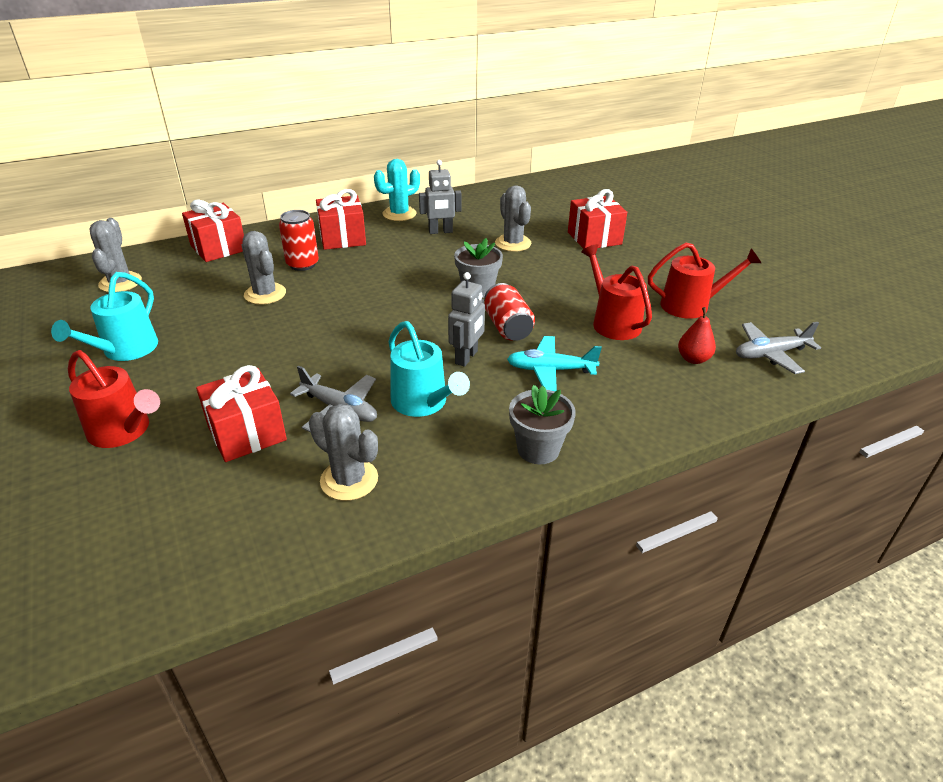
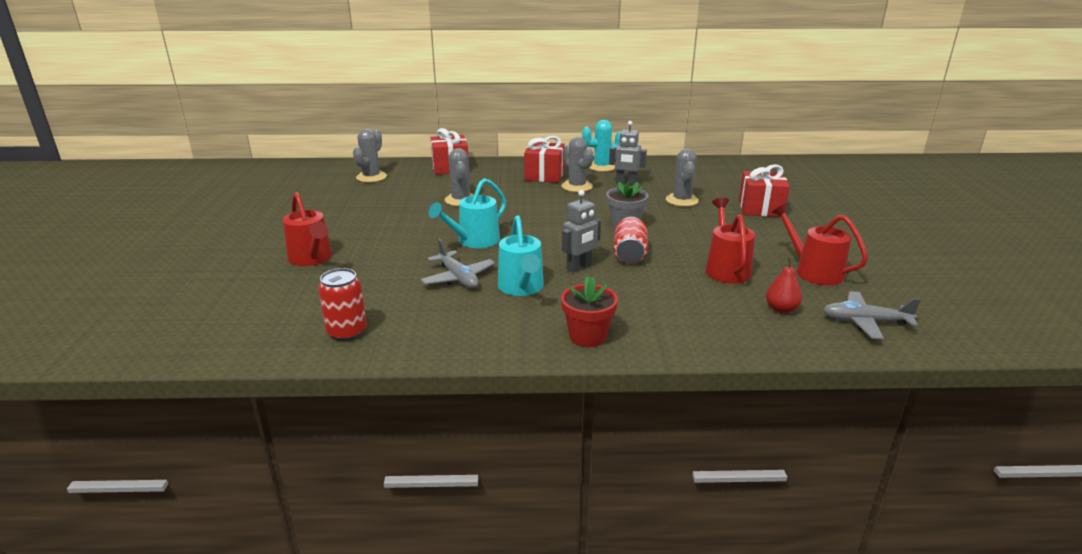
camera: 25 degrees right, 10 degrees down
turquoise watering can [51,272,158,361] -> turquoise watering can moved to [428,178,506,248]
red gift [196,365,287,462] -> none
red can [279,210,319,271] -> red can moved to [318,268,367,341]
grey cactus [309,404,378,501] -> grey cactus moved to [561,137,593,192]
turquoise plane [507,336,602,391] -> none
grey flower pot [509,385,576,464] -> red flower pot [561,277,618,347]
red watering can [648,242,761,319] -> red watering can turned 150 degrees counterclockwise [771,203,868,286]

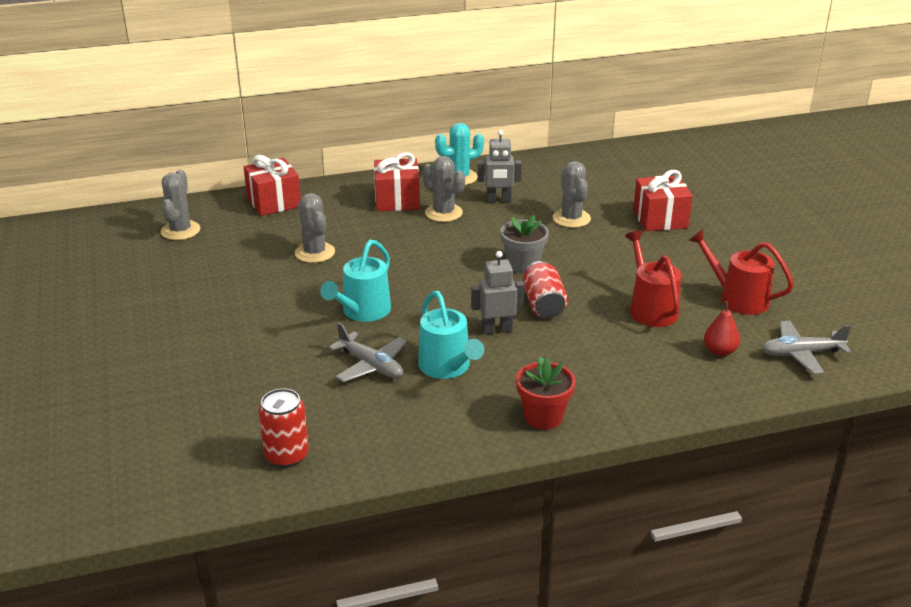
camera: 15 degrees left, 5 degrees up
red watering can [283,192,332,266] -> none
grey robot [562,190,601,272] -> grey robot turned 135 degrees counterclockwise [471,251,524,335]

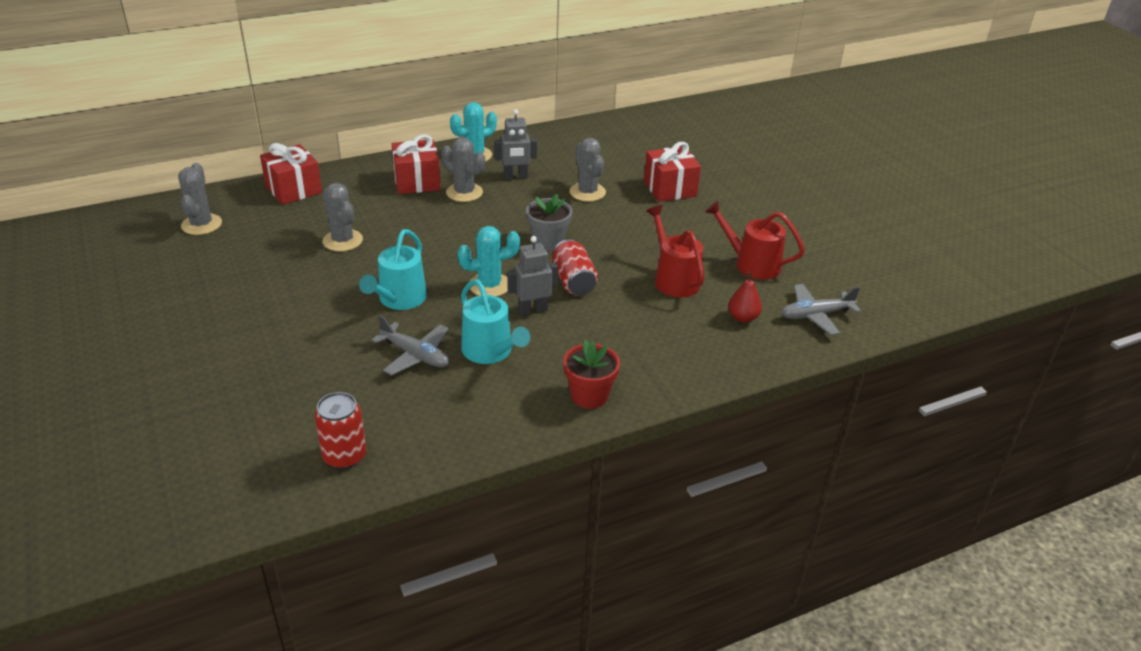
camera: 10 degrees left, 5 degrees up
none -> turquoise cactus [458,226,520,297]

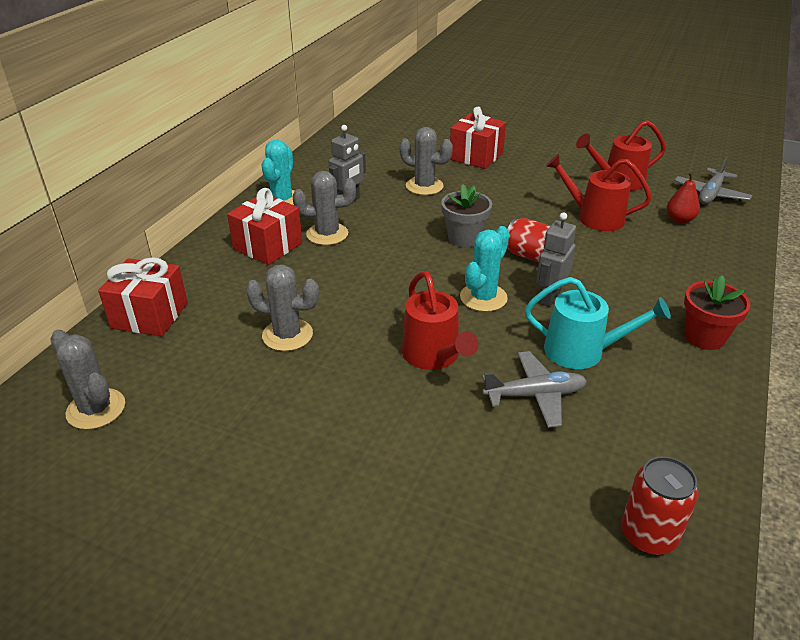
camera: 40 degrees left, 0 degrees up
turquoise watering can [359,229,427,310] -> red watering can [402,271,479,370]

